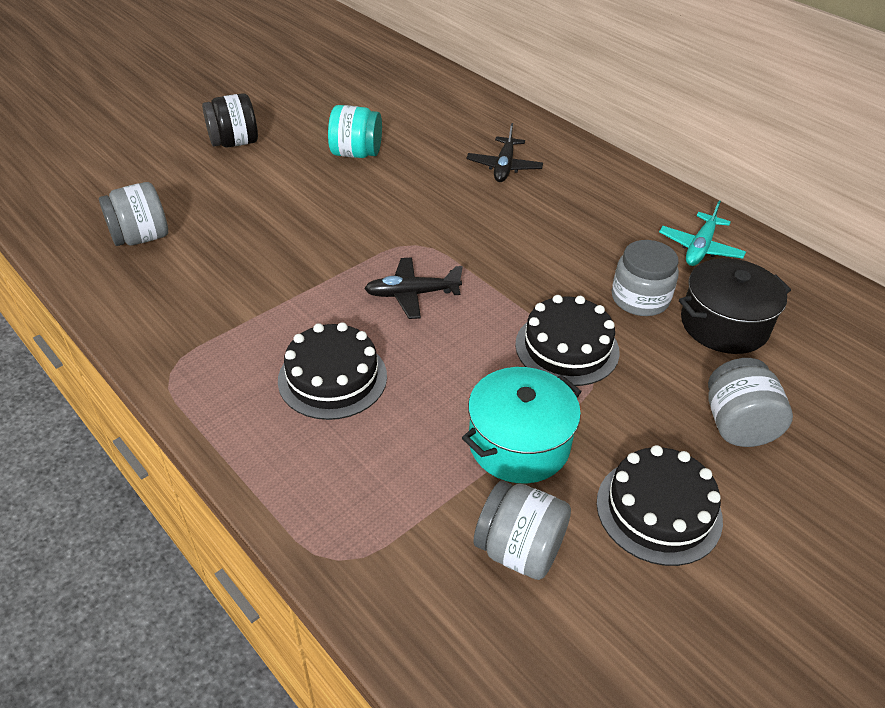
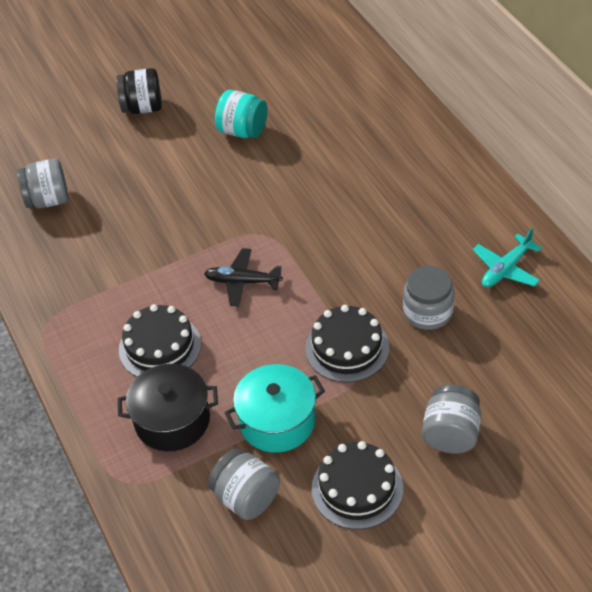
camera: 20 degrees right, 5 degrees up
black plane [466,123,543,182] -> none
black pot [679,258,791,354] -> black pot moved to [118,364,218,451]

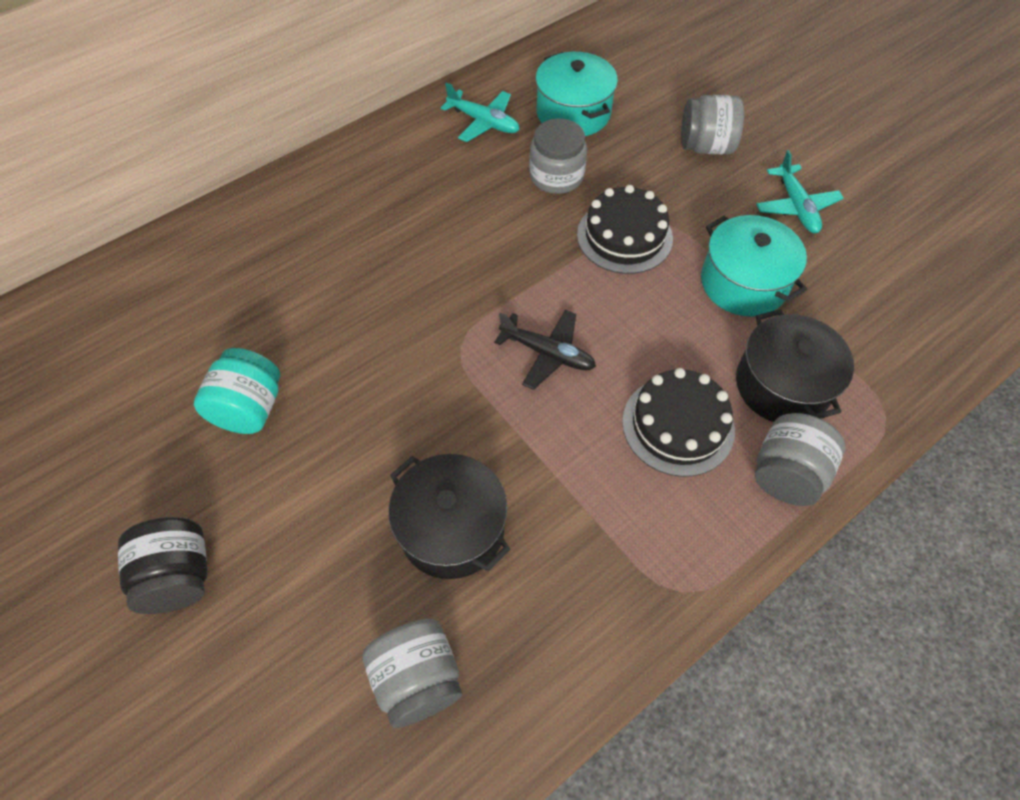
camera: 105 degrees left, 10 degrees up
black plane [204,248,283,306] -> black plane turned 60 degrees counterclockwise [494,310,596,390]
grey jar [208,449,280,520] -> grey jar moved to [755,413,845,506]
black cake [312,441,403,529] -> turquoise plane [756,150,844,233]
none -> black pot [389,454,510,579]
none -> turquoise pot [535,52,618,136]

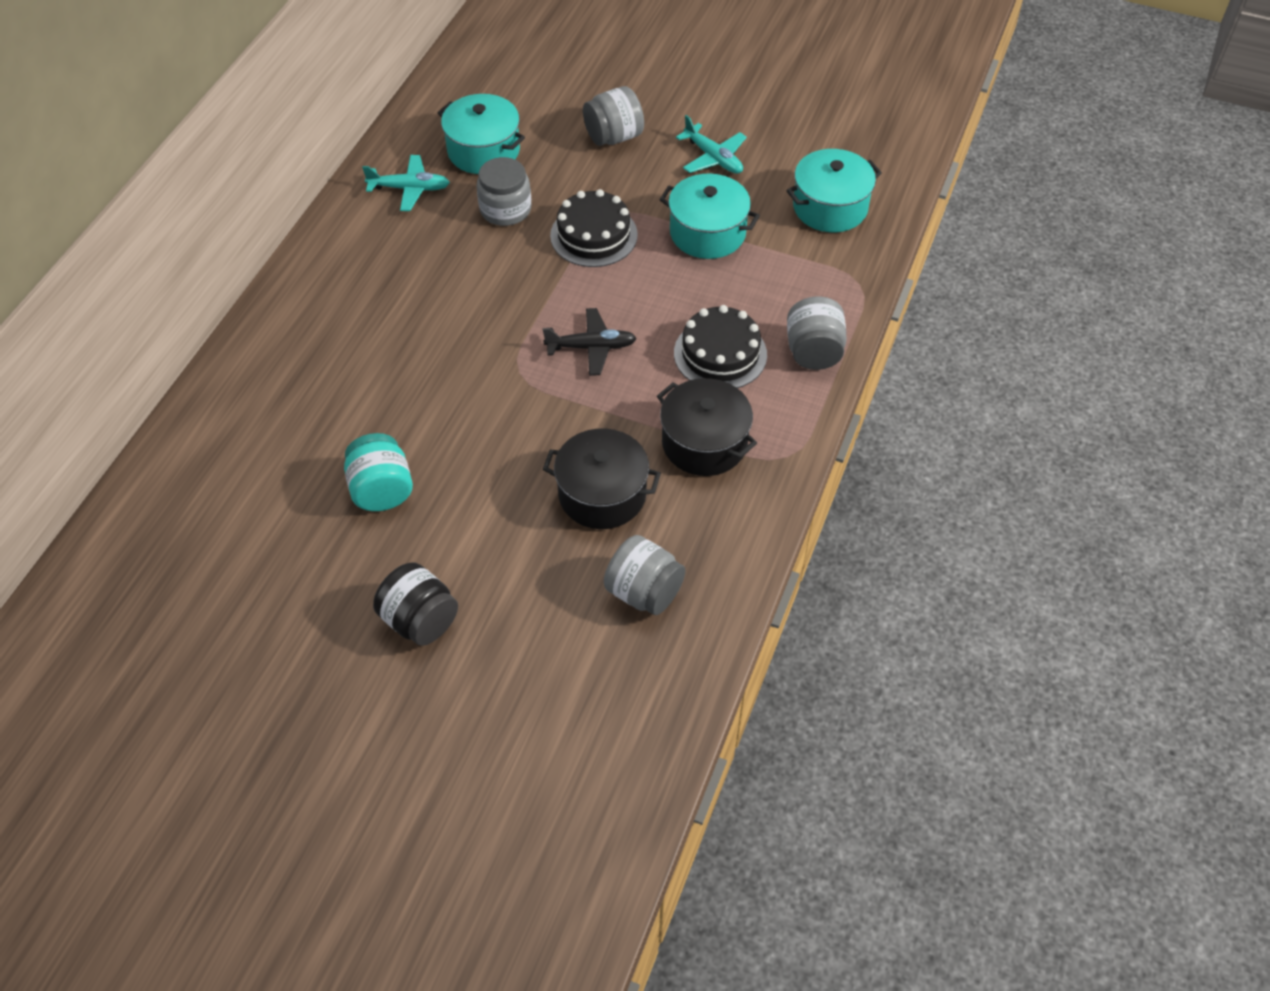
camera: 30 degrees left, 5 degrees down
black pot [736,309,854,422] -> black pot moved to [657,378,757,476]
none -> turquoise pot [786,149,882,232]

